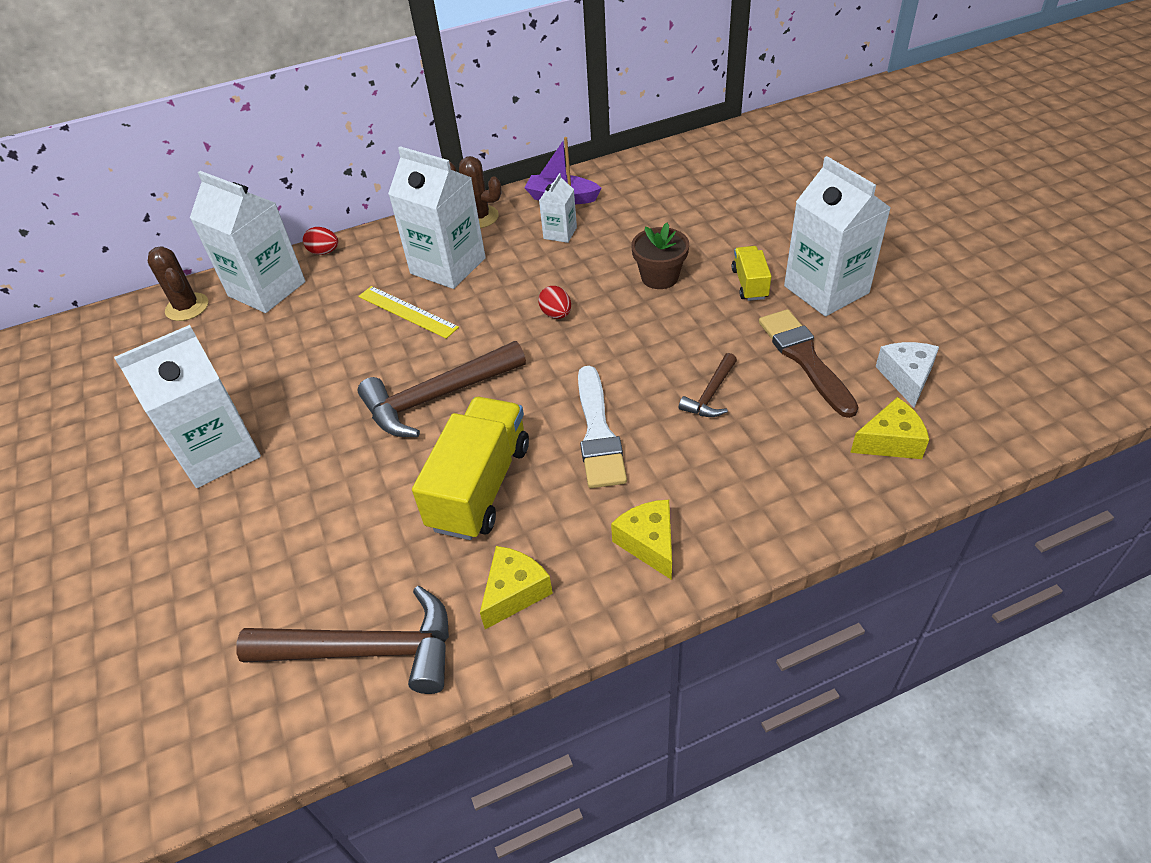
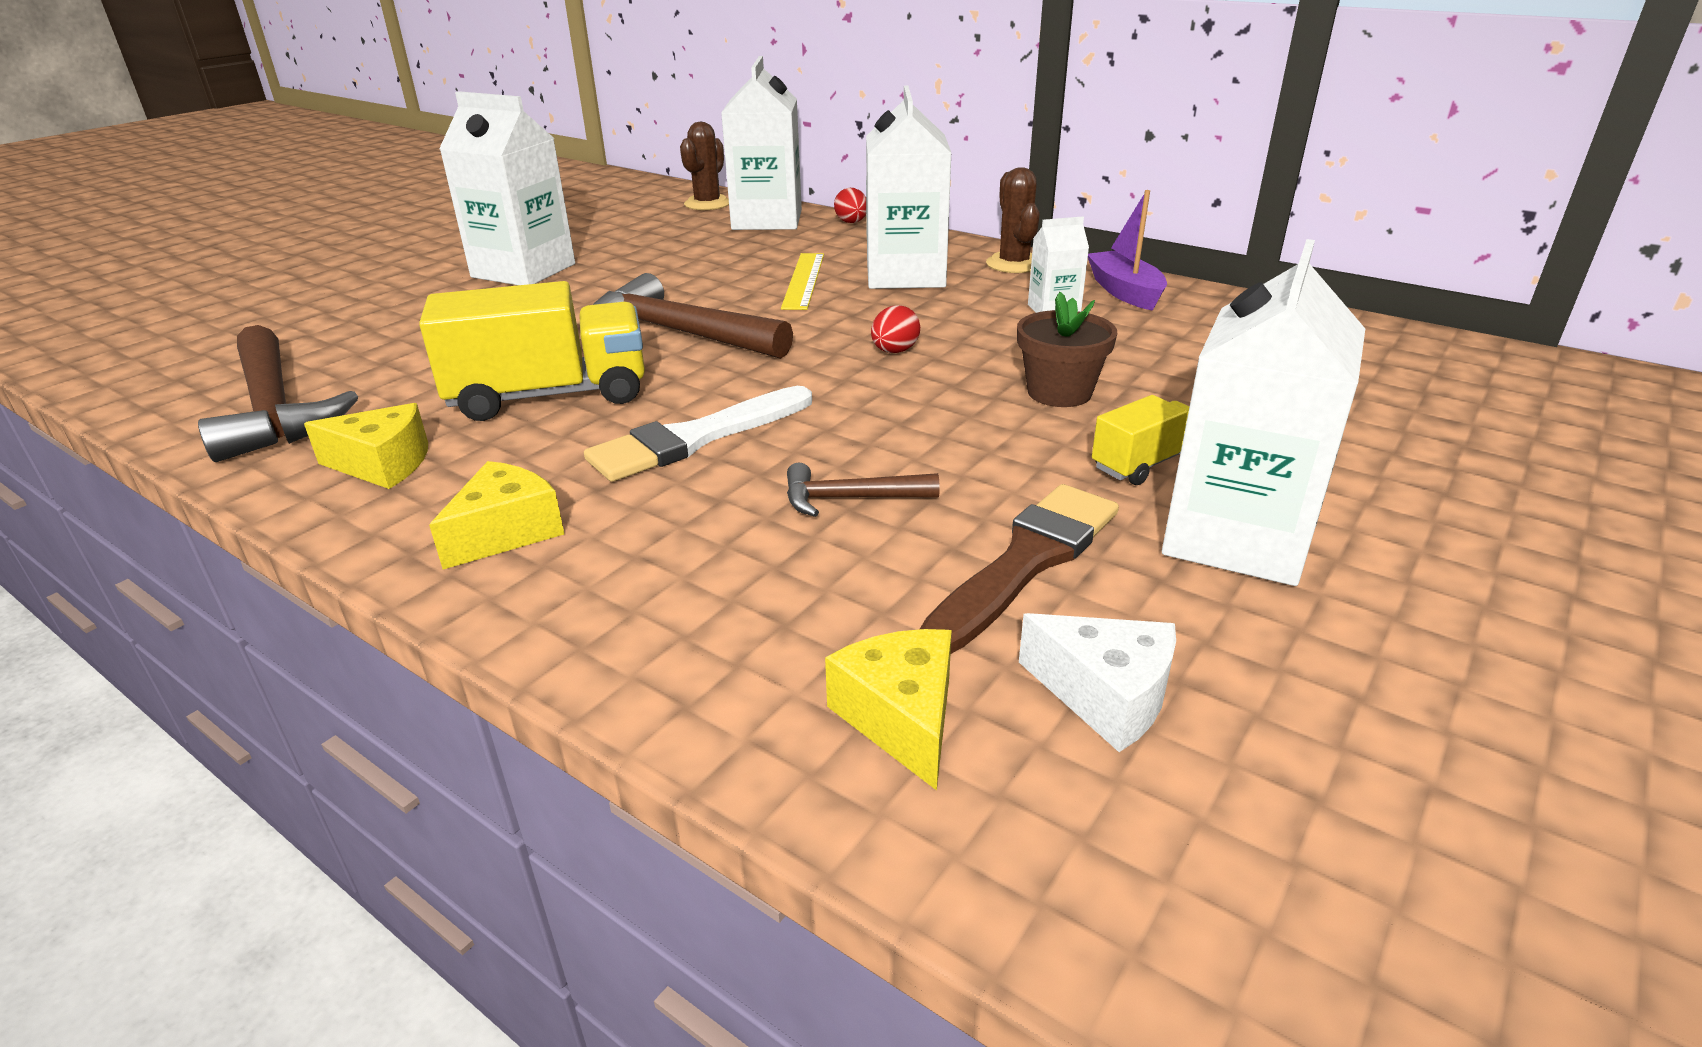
camera: 55 degrees right, 15 degrees down
yellow cheese [850,397,929,459] -> yellow cheese turned 150 degrees counterclockwise [825,629,952,790]
white cheese [875,342,939,408] -> white cheese turned 60 degrees clockwise [1019,613,1176,752]

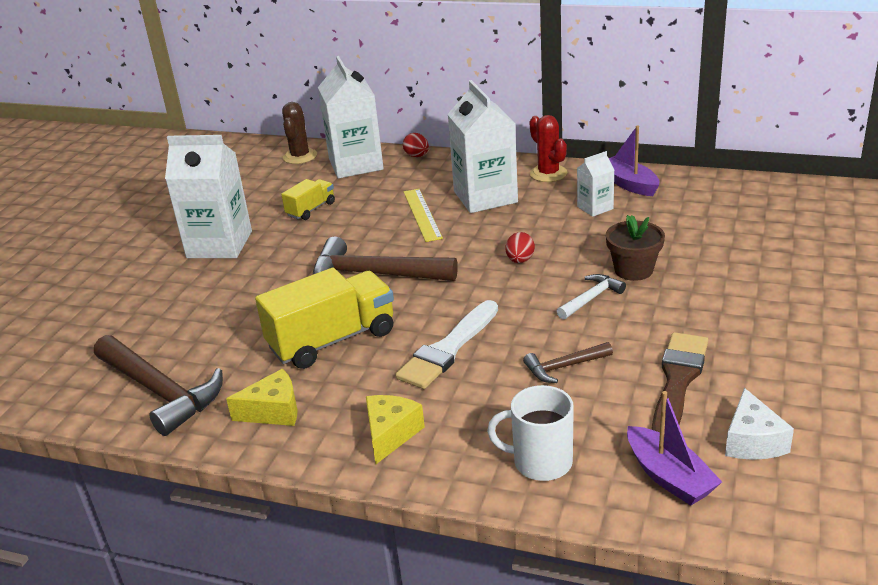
camera: 15 degrees left, 0 degrees up
yellow cheese [825,629,952,790] -> purple boat [627,391,722,506]
brown cactus [986,167,1040,273] -> red cactus [530,115,567,182]
white cheese [1019,613,1176,752] -> white cheese turned 75 degrees clockwise [725,388,794,460]
yellow truck [1092,395,1190,485] -> yellow truck moved to [281,179,335,220]
white carton [1162,239,1365,586] -> none
none -> white mug [487,385,574,481]
none -> white hammer [557,274,626,320]

